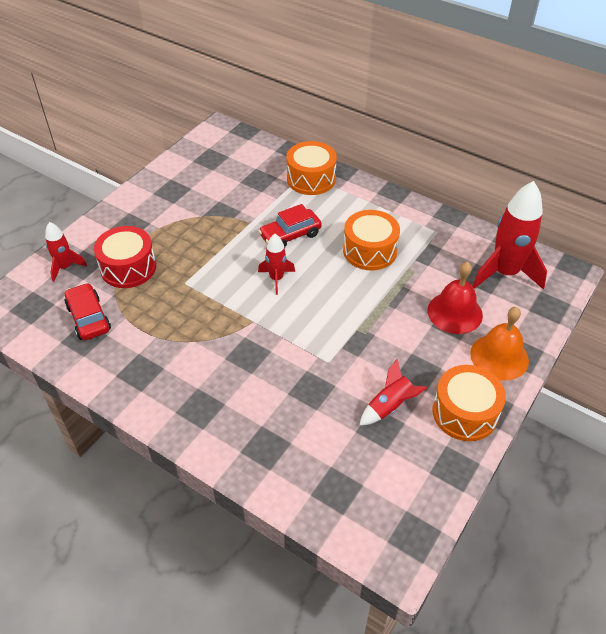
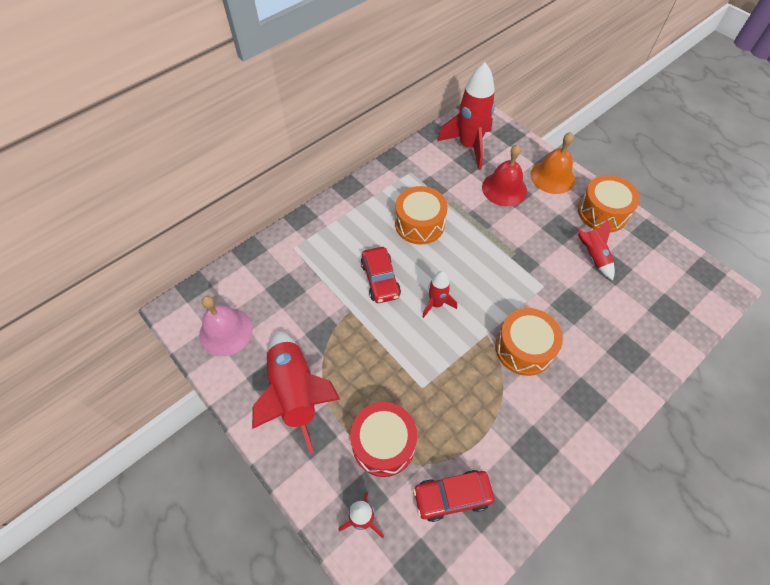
camera: 75 degrees left, 10 degrees up
orange drum [286,141,337,195] -> orange drum moved to [495,308,563,376]
none -> pink bell [199,296,253,356]
none -> red rocket [252,331,340,454]

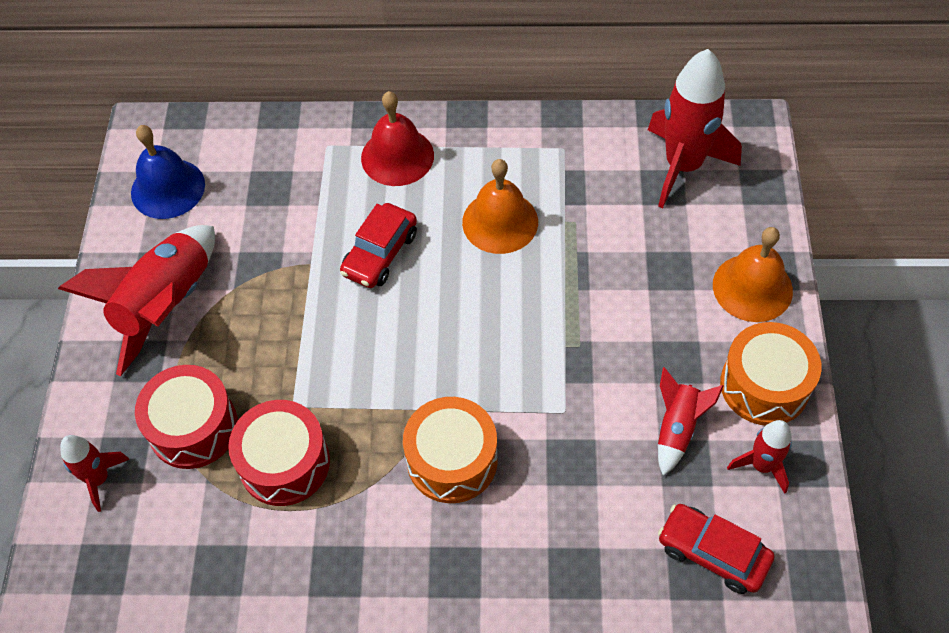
camera: 45 degrees right, 0 degrees up
pink bell [199,296,253,356] -> blue bell [131,125,205,219]
orange drum [395,186,448,244] -> orange bell [462,159,538,254]
red car [413,470,495,522] -> red car moved to [658,504,775,594]
red rocket [422,271,457,318] -> red rocket moved to [727,420,792,494]
red bell [482,144,527,206] -> red bell moved to [361,91,434,186]
none -> red drum [228,400,330,506]

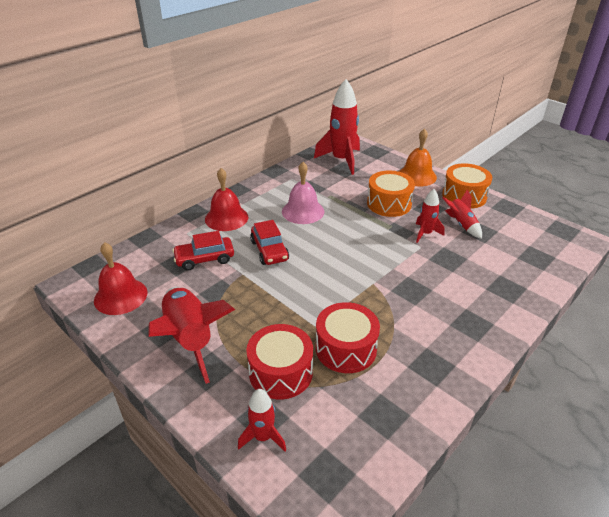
camera: 50 degrees left, 20 degrees down
blue bell [131,125,205,219] -> red bell [94,242,147,315]
orange drum [403,397,498,503] -> orange drum moved to [367,171,415,217]
orange bell [462,159,538,254] -> pink bell [282,162,324,224]
red car [658,504,775,594] -> red car moved to [172,231,234,271]
red rocket [727,420,792,494] -> red rocket moved to [416,189,445,243]

